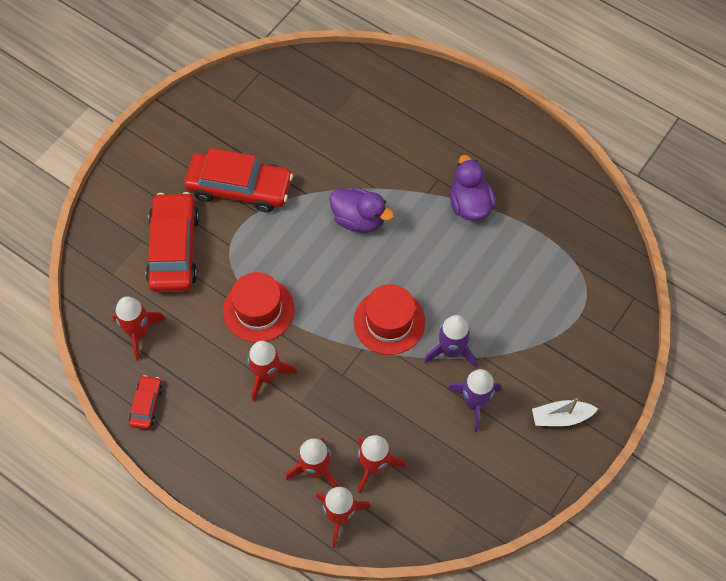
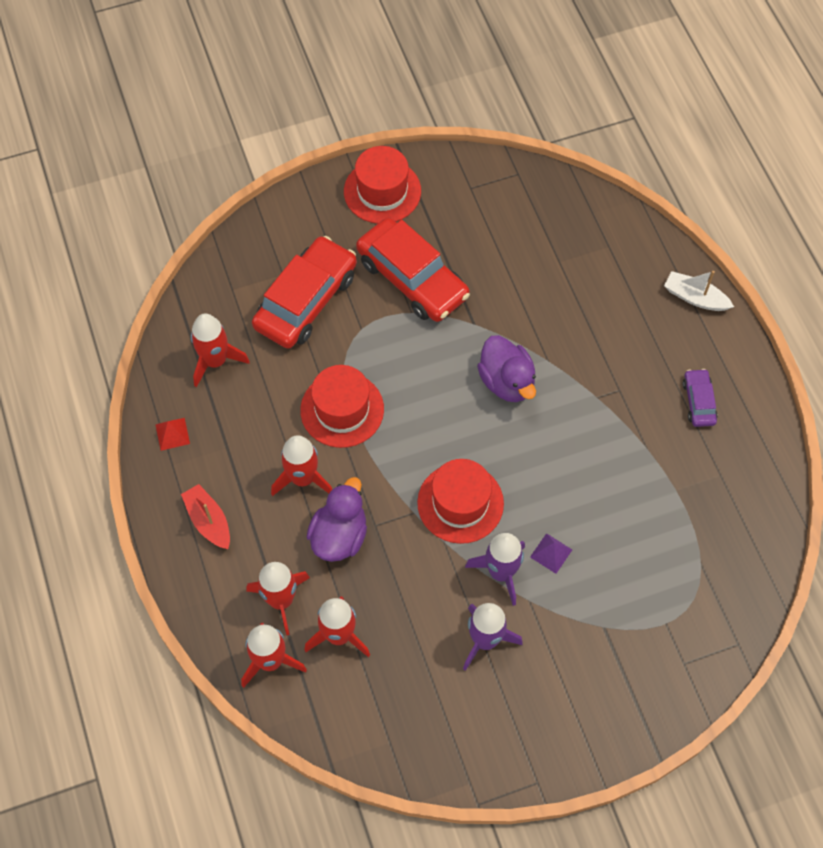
camera: 35 degrees right, 0 degrees up
red car [129,375,163,430] -> red pyramid [156,418,190,451]
purple duck [450,155,496,221] -> purple duck moved to [307,477,367,562]
white boat [532,398,598,426] -> white boat moved to [664,271,734,311]
none -> red boat [181,484,230,549]
none -> red hat [344,146,421,224]
none -> purple pyramid [530,533,572,574]
none -> purple car [683,369,718,427]

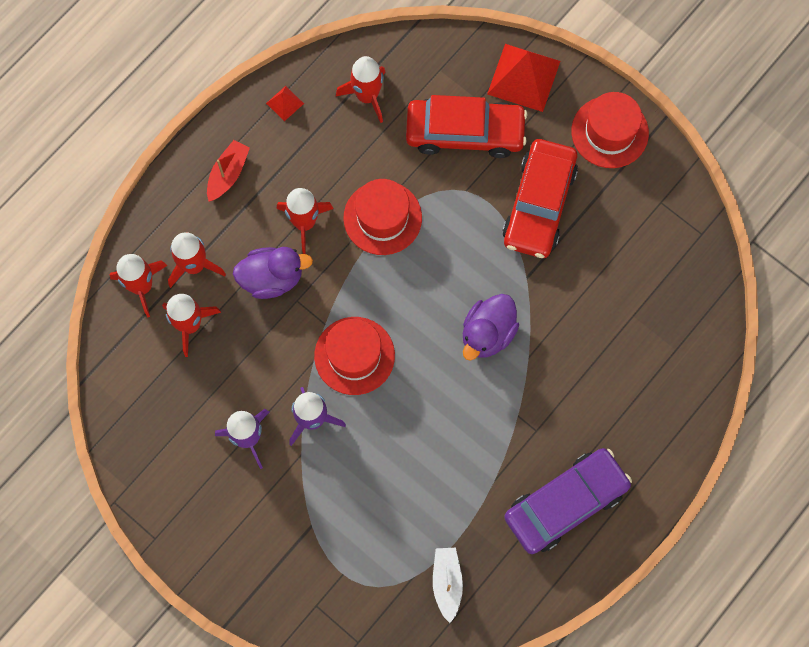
camera: 60 degrees right, 10 degrees up
purple pyramid [530,533,572,574] -> none
white boat [664,271,734,311] -> white boat moved to [433,548,463,623]
purple car [683,369,718,427] -> purple car [504,448,632,554], size x2.09
none -> red pyramid [487,44,560,112]

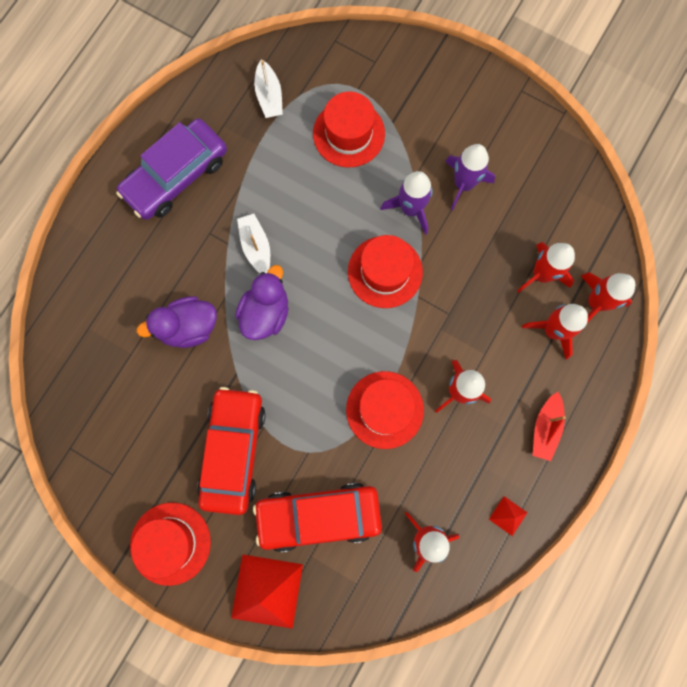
camera: 170 degrees right, 5 degrees up
purple duck [233,247,313,299] -> purple duck moved to [137,296,217,348]
none -> white boat [237,214,270,274]
none -> red hat [313,92,385,168]

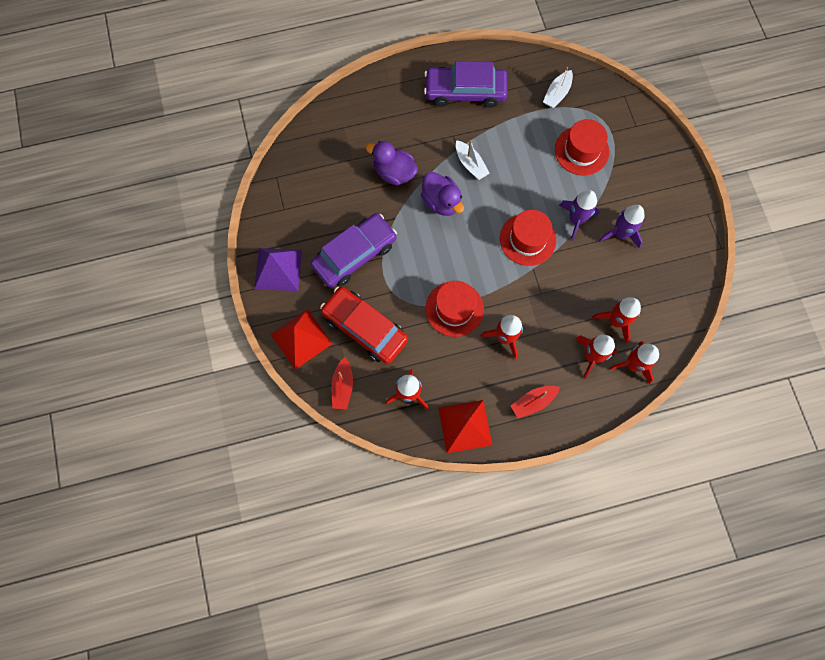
camera: 45 degrees right, 5 degrees down
red hat [130,502,211,586] -> purple pyramid [254,248,302,291]
red car [197,387,266,515] -> purple car [310,213,397,288]
purple duck [235,265,289,340] -> purple duck turned 75 degrees clockwise [421,172,464,216]
white boat [237,214,270,274] -> white boat turned 120 degrees clockwise [456,140,490,180]
red pyramid [489,496,528,536] -> red pyramid [439,400,492,453], size x2.16
none -> red boat [331,357,353,410]

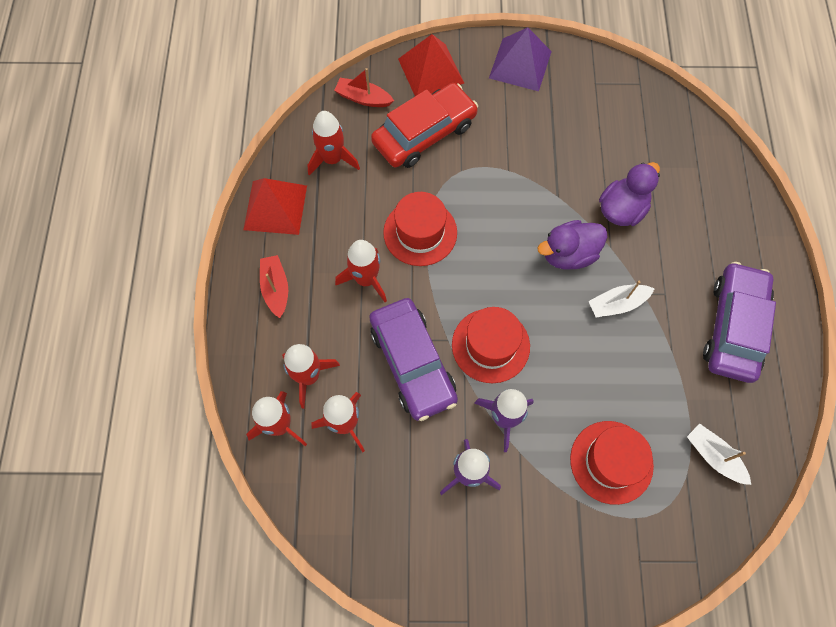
camera: 105 degrees right, 5 degrees down
purple car [310,213,397,288] -> purple car moved to [369,298,458,421]

